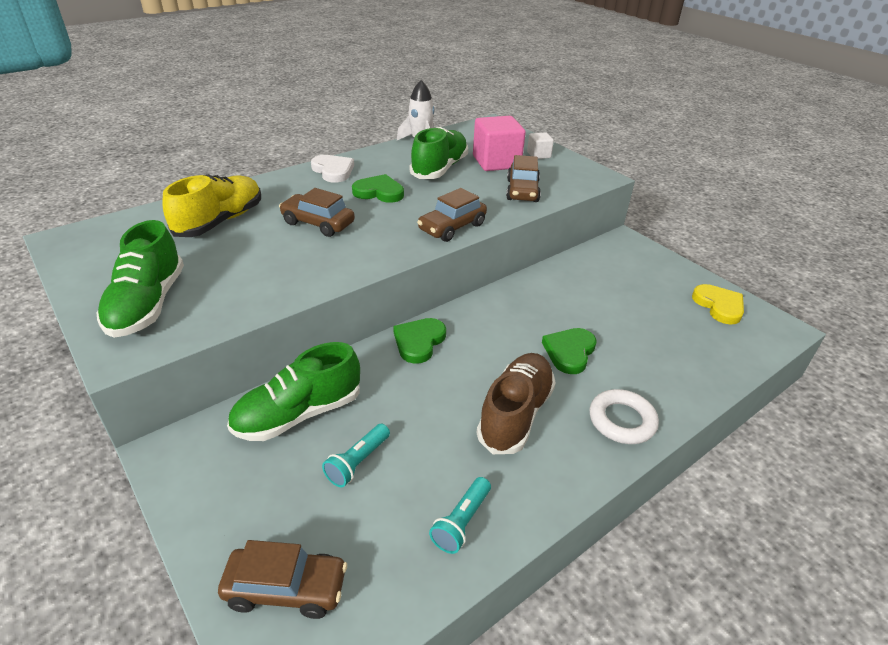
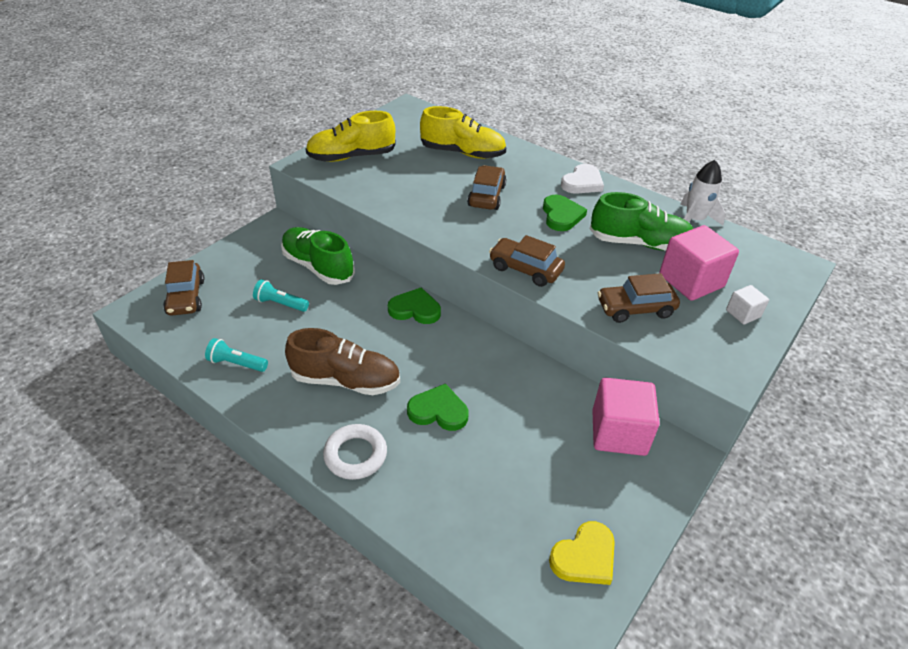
camera: 75 degrees right, 5 degrees up
green shoe [96,220,184,338] -> yellow shoe [306,111,396,162]
none -> pink cube [592,378,660,456]

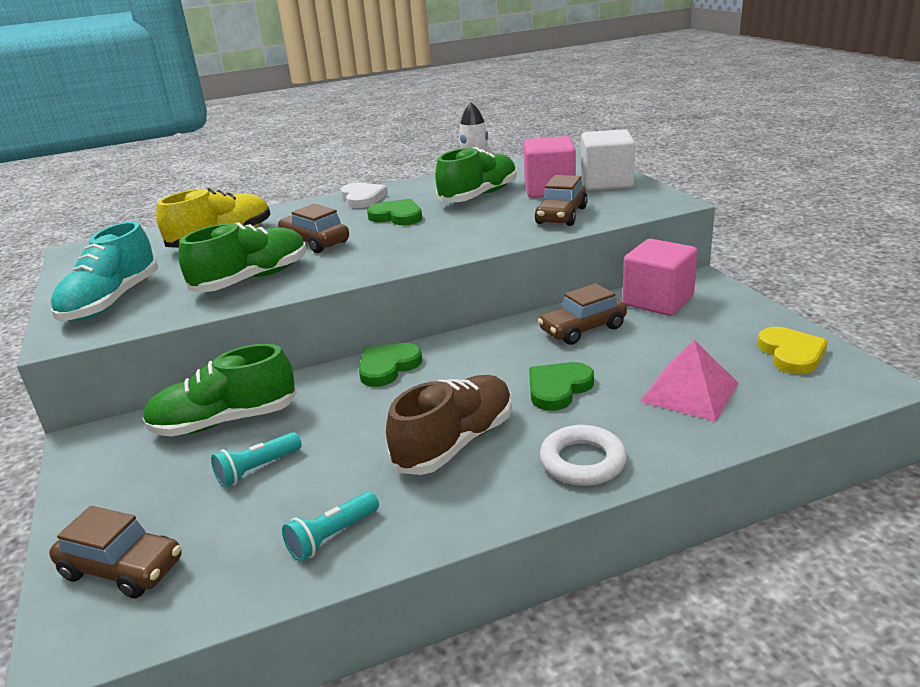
camera: 55 degrees left, 15 degrees down
yellow shoe [306,111,396,162] -> turquoise shoe [51,221,158,321]
brown car [489,235,565,287] -> brown car moved to [538,283,627,345]
white cube [726,285,769,324] -> white cube [581,129,635,190], size x1.99
none -> green shoe [178,222,307,292]
none -> pink pyramid [640,340,738,422]

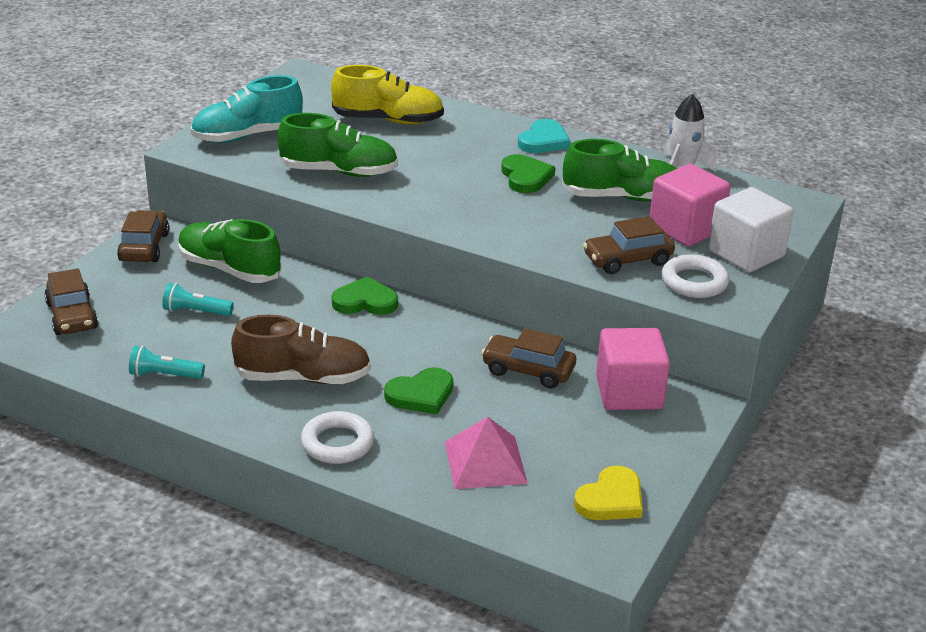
camera: 45 degrees right, 5 degrees up
brown car [278,204,349,253] -> brown car moved to [117,210,169,262]
white heart [341,183,388,208] -> turquoise heart [518,119,570,153]
green heart [529,362,594,411] -> green heart turned 150 degrees clockwise [384,367,453,414]
none -> white ring [661,254,729,298]

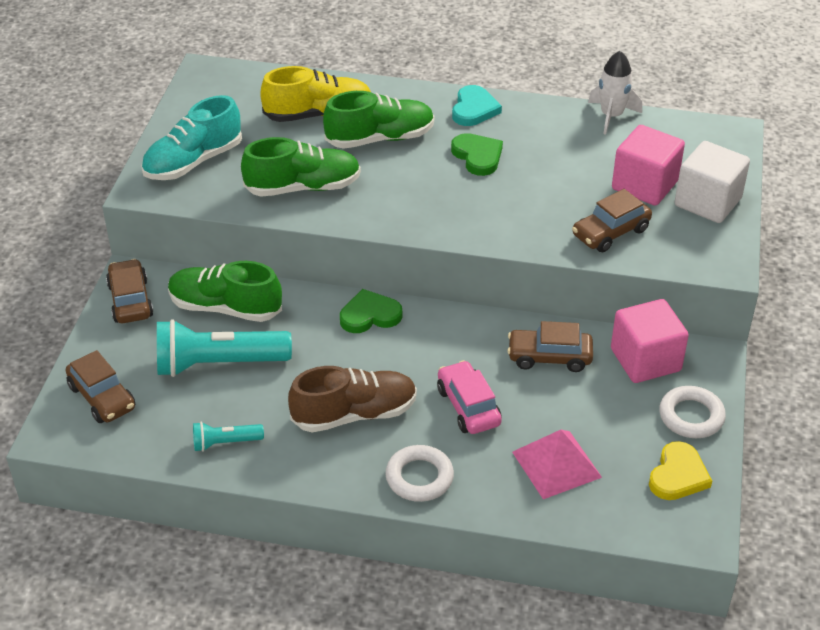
camera: 15 degrees left, 10 degrees up
turquoise flashlight [162,283,234,316] -> turquoise flashlight [157,319,292,377], size x2.02
green heart [384,367,453,414] -> pink car [437,360,502,434]
green shoe [562,139,677,201] -> green shoe moved to [323,91,434,149]
white ring [661,254,729,298] -> white ring moved to [659,386,726,438]

